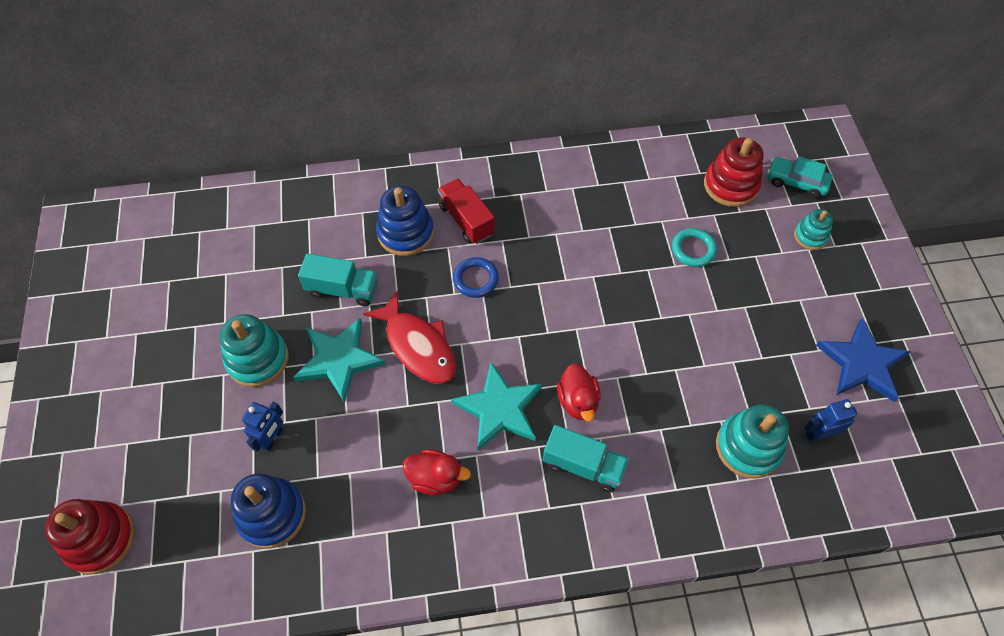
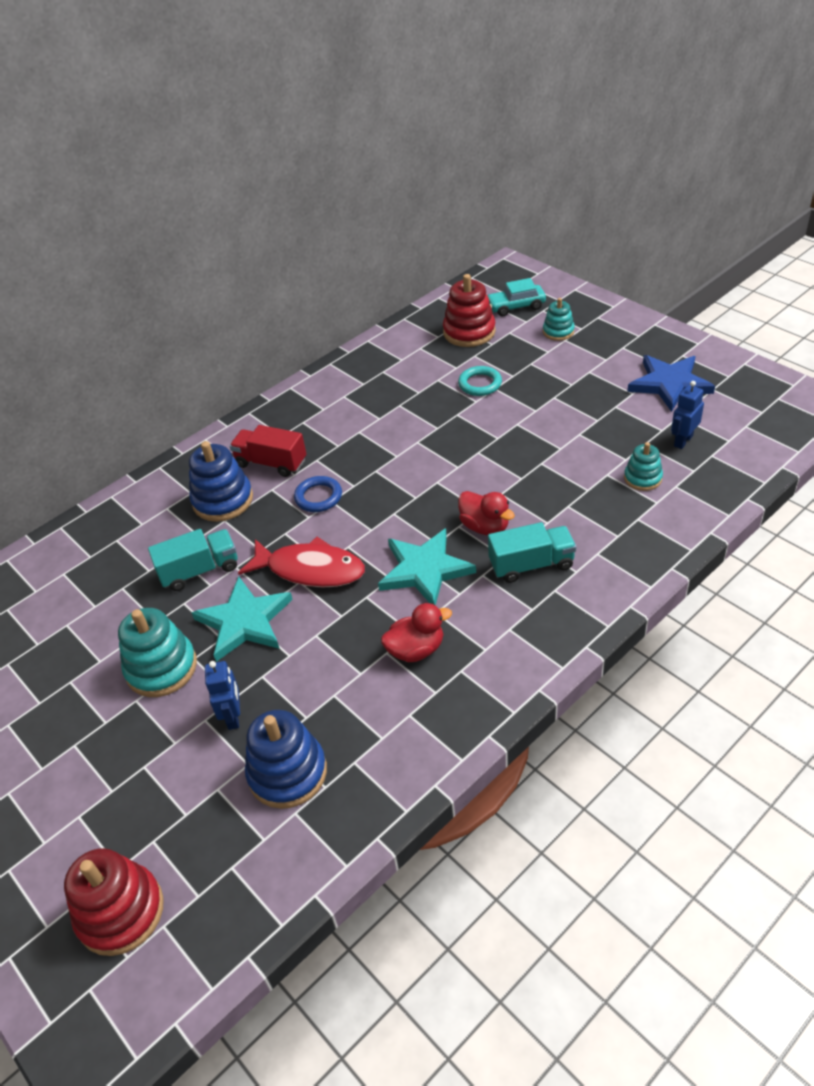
camera: 30 degrees left, 15 degrees down
turquoise stacking toy [716,404,789,479] -> turquoise stacking toy [624,442,663,491], size x0.59

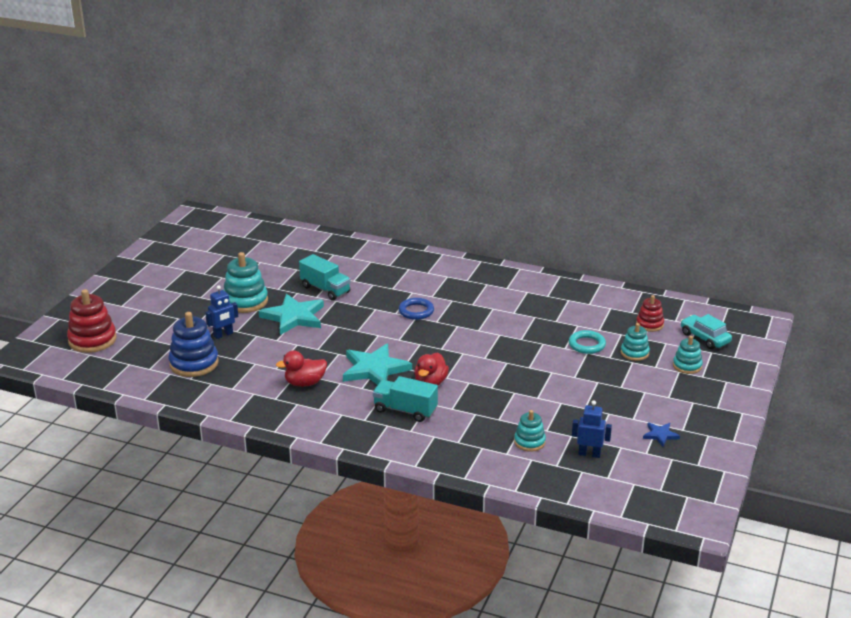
camera: 60 degrees right, 15 degrees down
blue stacking toy [189,441,253,522] -> none
red truck [230,425,306,477] -> none
red fish [238,537,365,587] -> none
red duck [381,603,452,662] -> red duck turned 120 degrees clockwise [276,350,327,387]
red stacking toy [443,274,496,347] -> red stacking toy [636,295,664,332], size x0.59
turquoise truck [488,522,576,583] -> turquoise truck turned 150 degrees clockwise [373,376,438,422]
blue star [627,355,715,412] -> blue star [643,423,680,446], size x0.48
none -> turquoise stacking toy [621,323,650,361]

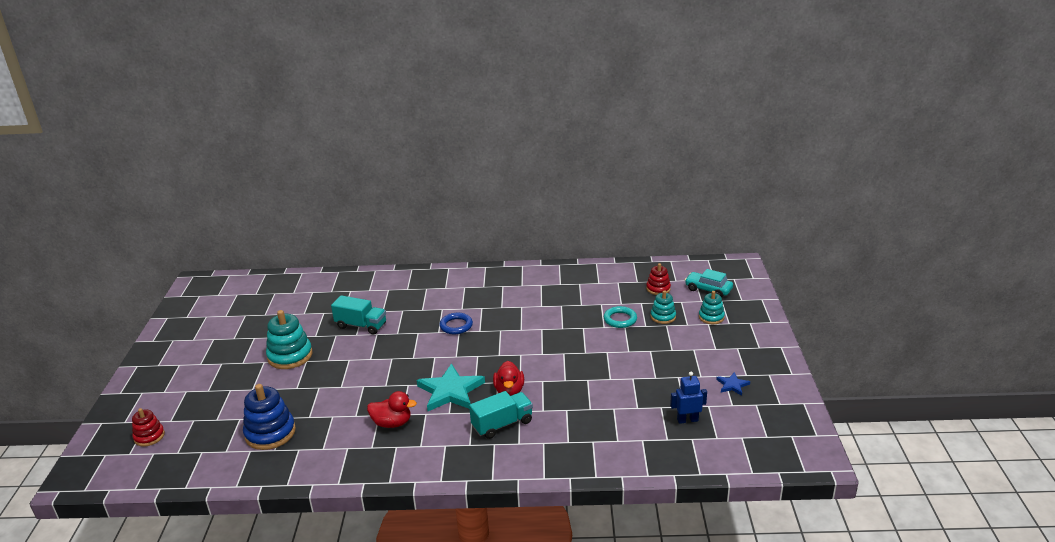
camera: 20 degrees left, 0 degrees up
red stacking toy [67,289,117,353] -> red stacking toy [132,408,165,447], size x0.59
blue robot [205,286,238,339] -> none
turquoise star [259,294,324,335] -> none
red duck [276,350,327,387] -> red duck turned 135 degrees counterclockwise [367,391,417,428]
turquoise truck [373,376,438,422] -> turquoise truck turned 150 degrees clockwise [469,391,533,439]
turquoise stacking toy [514,410,546,452] -> none

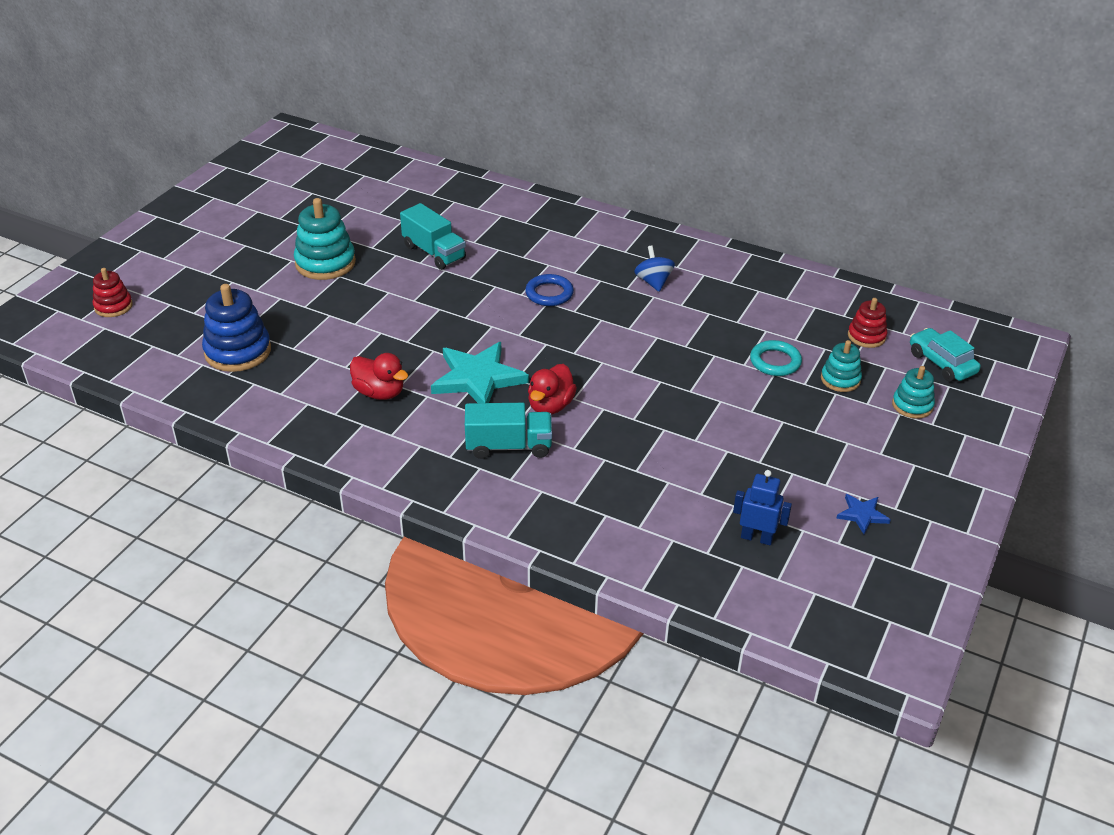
camera: 25 degrees right, 10 degrees up
none -> blue spinning top [634,245,675,292]

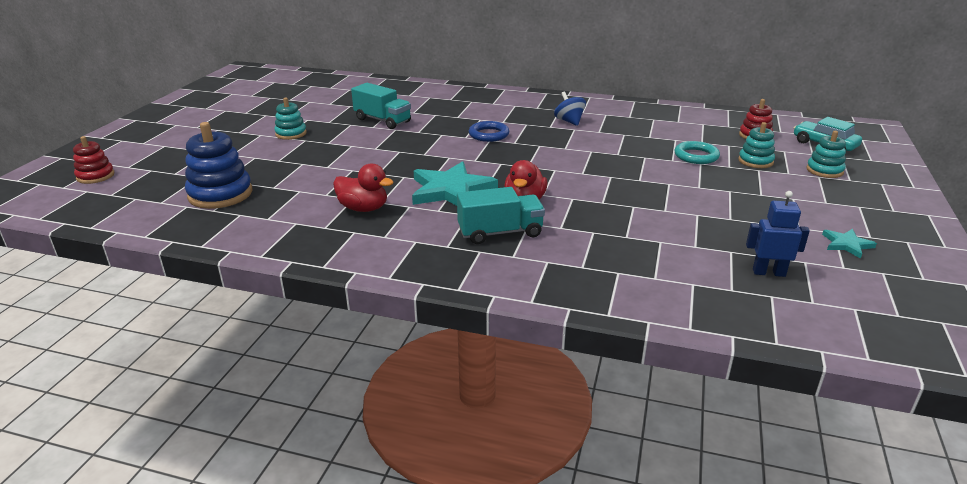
camera: 10 degrees left, 10 degrees down
turquoise stacking toy [294,198,356,280] -> turquoise stacking toy [274,97,307,140], size x0.59
blue star [836,494,891,534] -> turquoise star [822,229,877,259]

